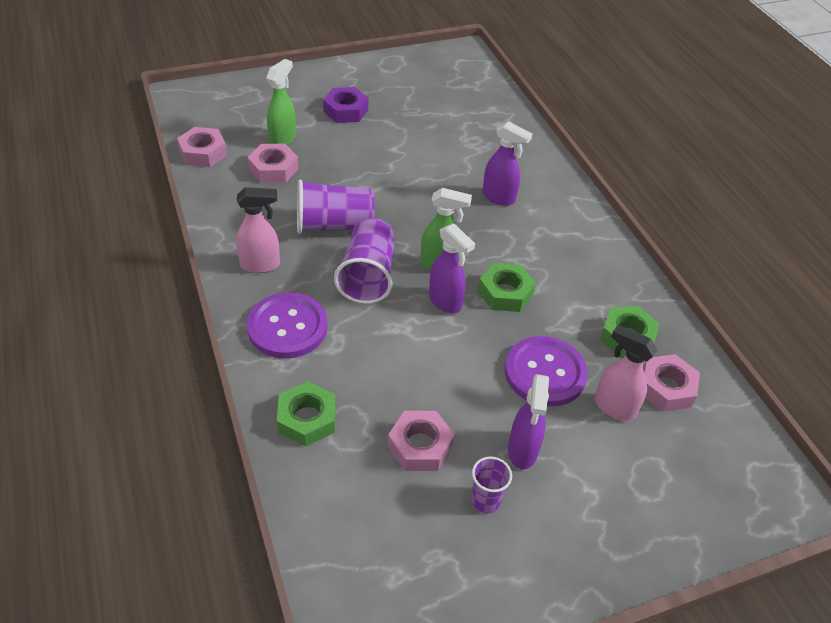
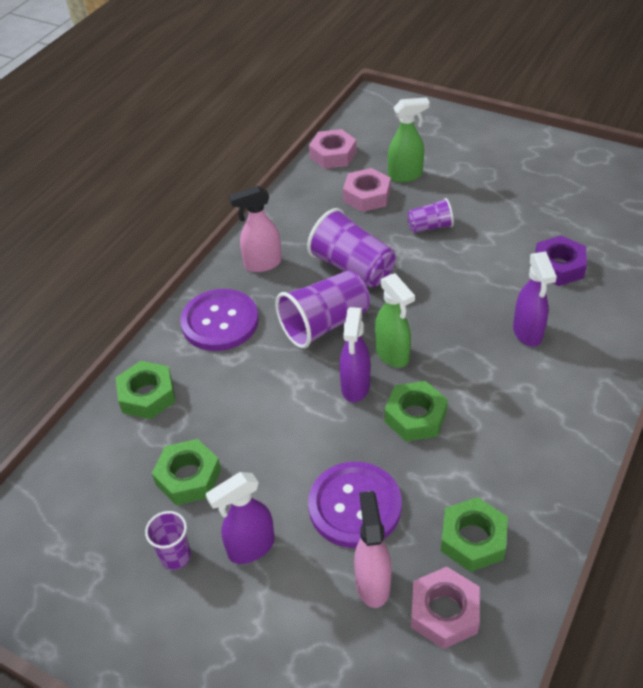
camera: 55 degrees right, 0 degrees up
pink spray bottle [236,187,280,273] -> pink spray bottle turned 120 degrees clockwise [229,186,282,272]
purple nut [323,87,368,123] -> purple nut moved to [535,236,587,286]
pink nut [388,411,455,471] -> green nut [152,439,221,505]
none -> purple cup [407,198,454,233]

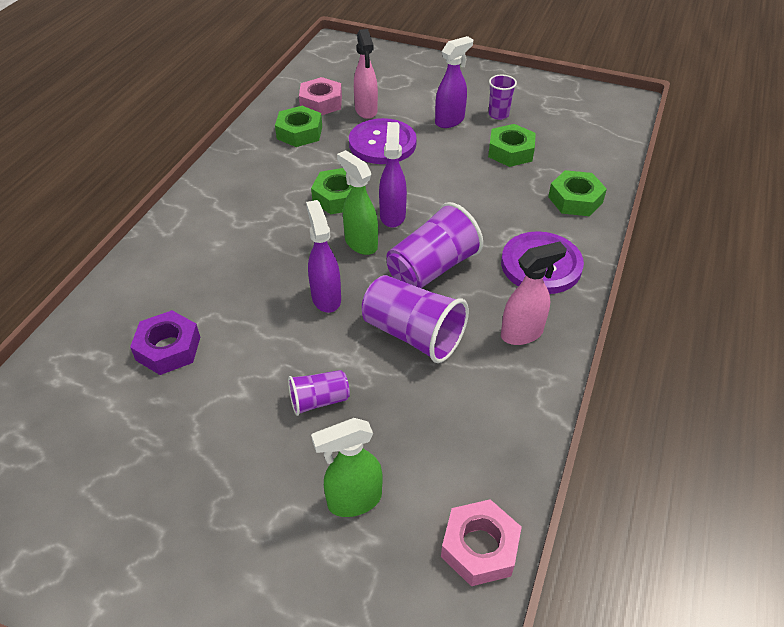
camera: 170 degrees right, 0 degrees up
pink nut [343,168,391,212] -> none
purple spray bottle [513,251,557,347] -> purple spray bottle moved to [306,200,341,313]

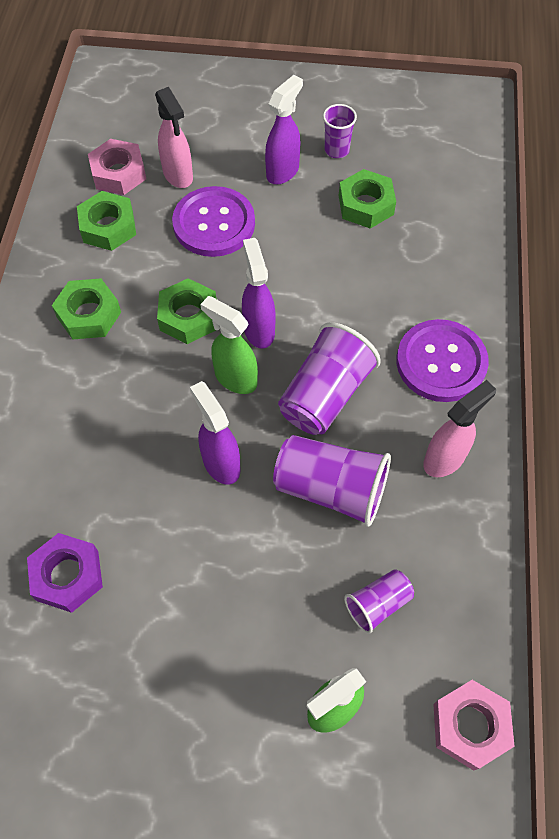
camera: 15 degrees left, 15 degrees up
purple cup [288,370,350,416] -> purple cup moved to [344,569,414,634]
green nut [548,170,607,216] -> green nut moved to [52,278,121,340]

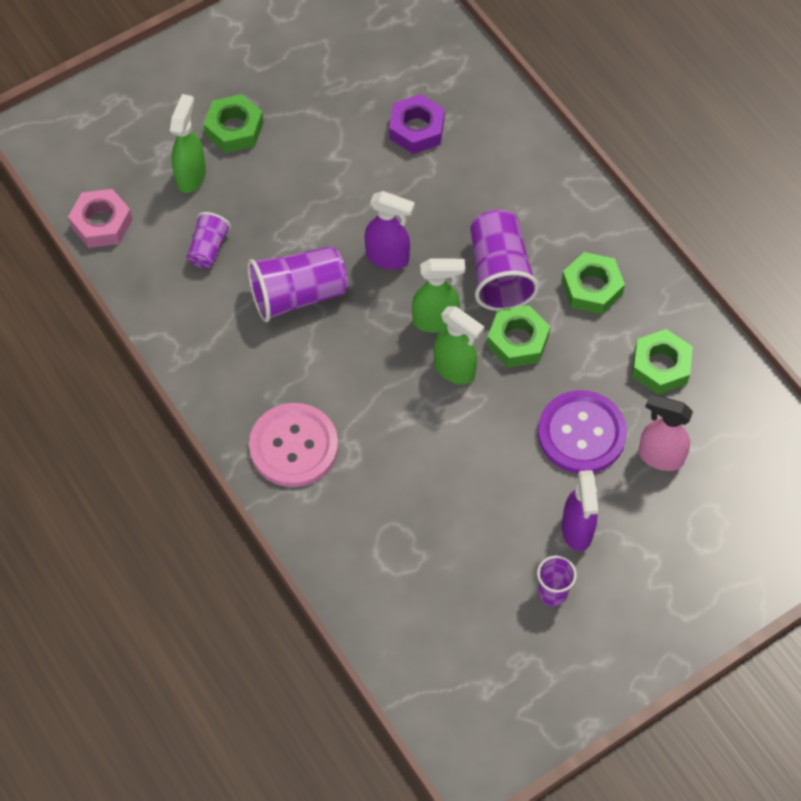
camera: 140 degrees right, 0 degrees up
pink nut [88,139,146,195] -> none
purple spray bottle [242,238,275,349] -> green spray bottle [434,306,484,385]
purple cup [278,322,381,435] -> purple cup moved to [470,210,539,311]
green nut [339,169,396,229] -> green nut moved to [204,94,263,153]
purple button [396,319,489,402] -> pink button [249,403,338,487]
pink spray bottle [423,380,496,477] -> none

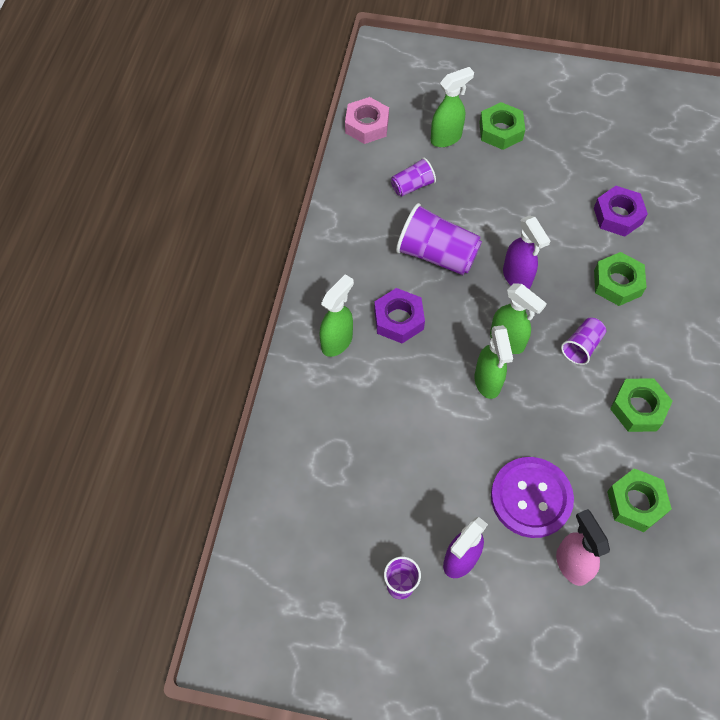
camera: 45 degrees right, 0 degrees up
pink button [249,403,338,487] -> green spray bottle [319,274,354,357]
purple cup [470,210,539,311] -> purple cup [561,317,606,365], size x0.56
green nut [487,305,550,367] -> green nut moved to [594,252,647,306]
none -> purple nut [374,288,425,343]

